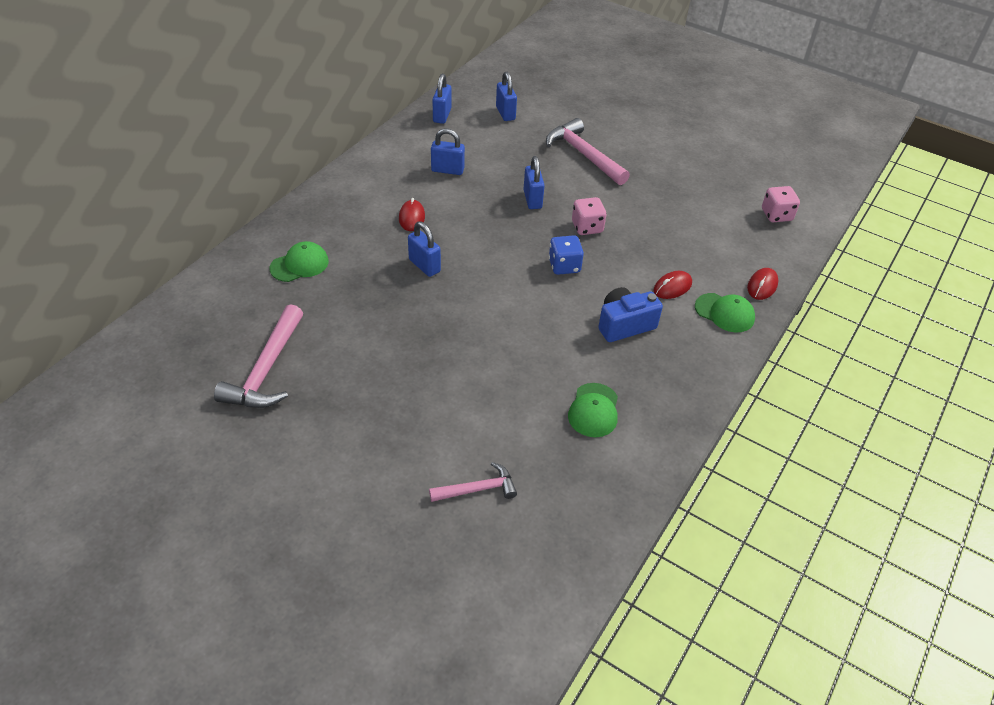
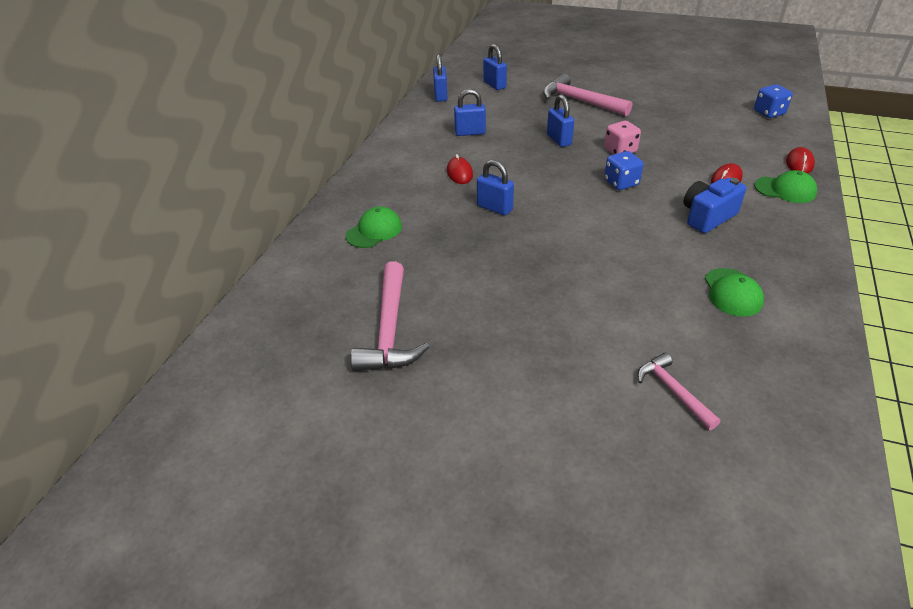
camera: 10 degrees left, 5 degrees down
pink hammer [429,462,517,502] -> pink hammer turned 90 degrees counterclockwise [637,353,721,430]
pink dice [762,186,800,222] -> blue dice [754,84,793,118]

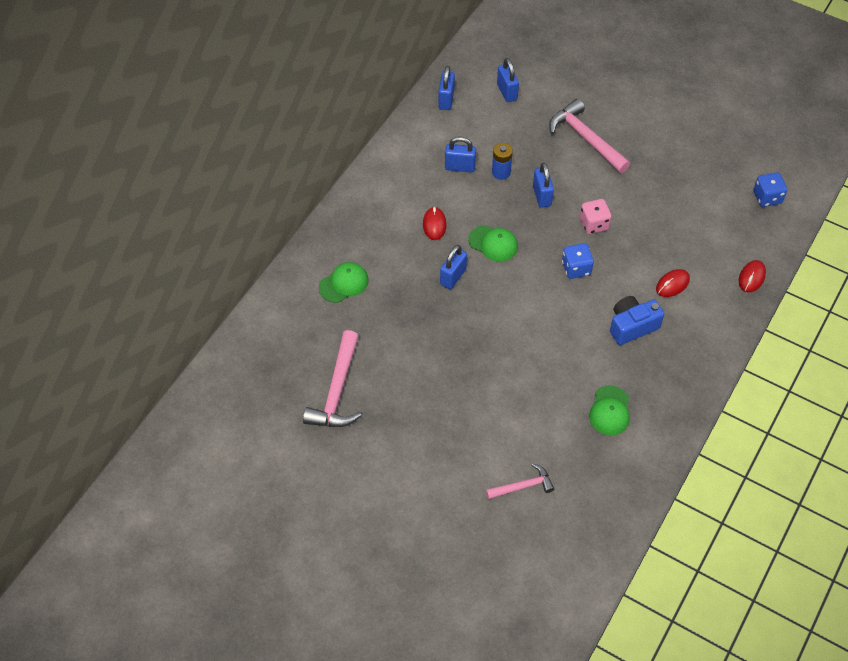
camera: 10 degrees right, 15 degrees up
blue padlock [477,160,514,215] -> blue padlock turned 75 degrees clockwise [440,245,467,289]
pink hammer [637,353,721,430] -> pink hammer turned 90 degrees clockwise [486,463,554,499]
green cap [754,170,817,203] -> green cap moved to [468,225,518,262]
none -> blue battery [492,143,513,180]

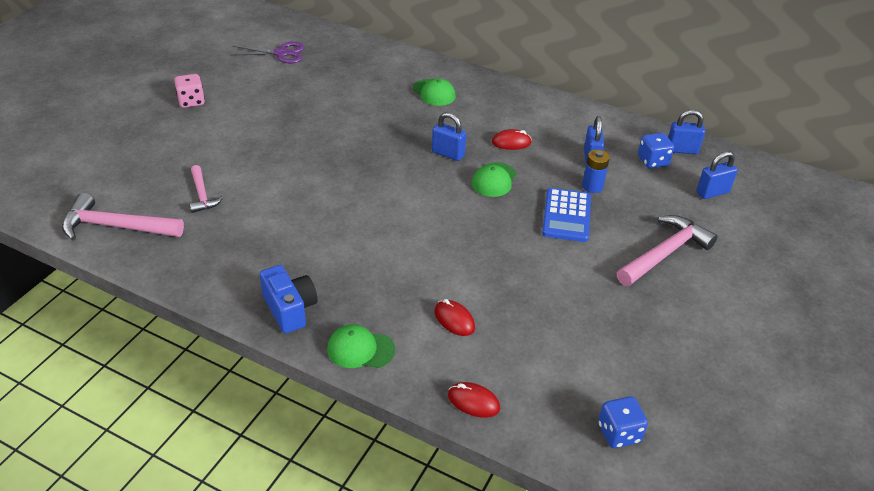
camera: 85 degrees right, 15 degrees down
pink hammer [303,330,361,427] -> pink hammer moved to [62,193,184,240]
blue padlock [533,163,554,208] -> blue calculator [542,188,591,242]
blue dice [562,243,594,279] -> blue dice moved to [638,133,674,168]
pink dice [580,199,612,234] -> pink dice moved to [174,74,205,108]
green cap [589,386,630,435] -> green cap moved to [327,324,395,368]
blue camera [610,296,664,345] -> blue camera moved to [260,265,317,333]
none -> purple scissors [230,42,305,63]

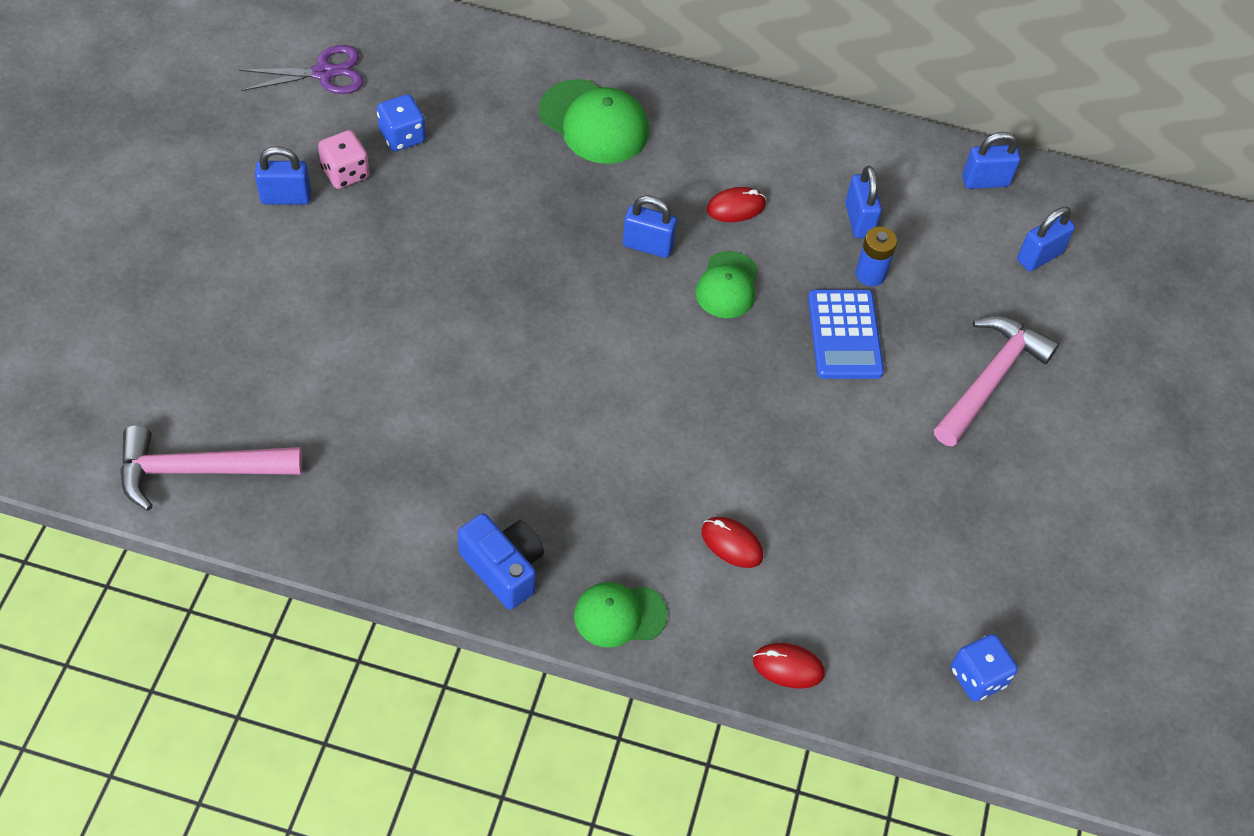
camera: 15 degrees left, 15 degrees up
pink dice [174,74,205,108] -> pink dice moved to [318,130,369,189]
pink hammer [190,165,224,213] -> none
green cap [413,78,456,106] -> green cap [539,79,649,164], size x1.54
blue dice [638,133,674,168] -> blue dice moved to [377,94,426,151]
none -> blue padlock [255,146,311,204]

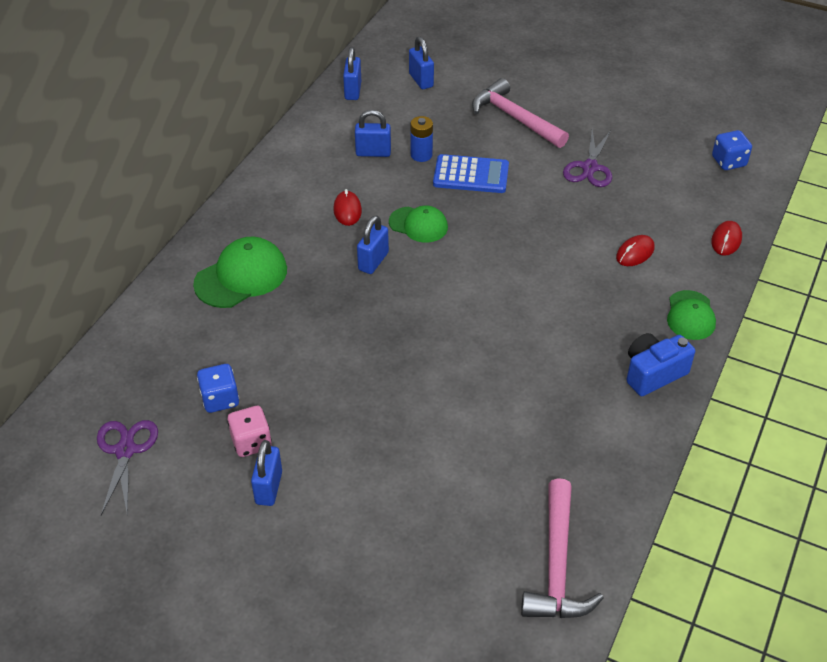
camera: 75 degrees left, 10 degrees down
none -> purple scissors [563,129,612,187]

